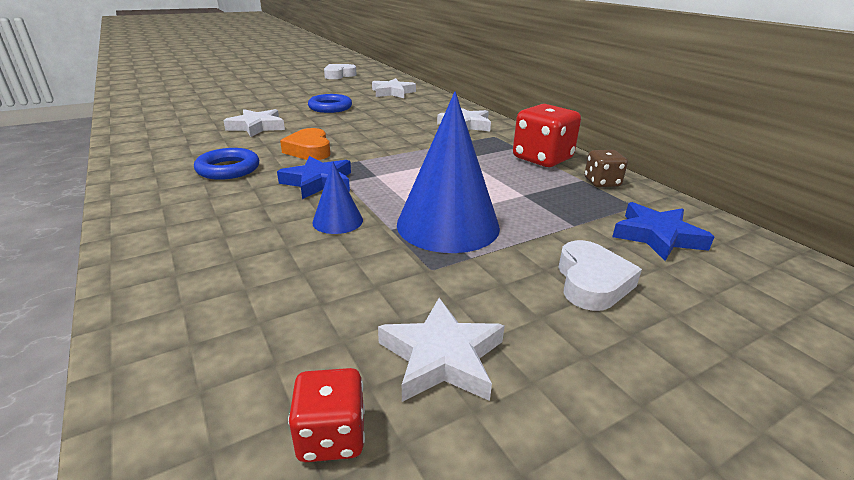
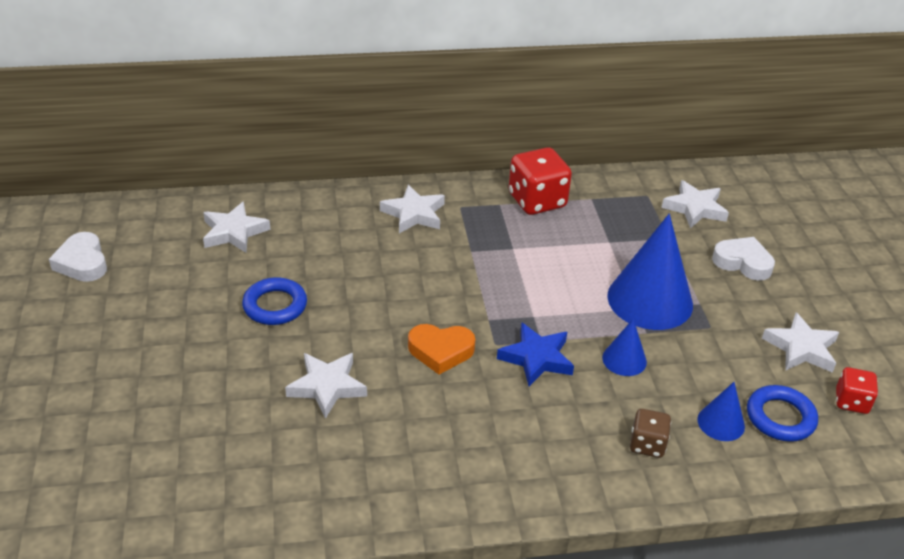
camera: 70 degrees left, 10 degrees up
blue ring [194,148,259,180] -> blue ring moved to [747,385,818,442]
brown dice [584,150,628,187] -> brown dice moved to [630,409,671,458]
blue star [612,202,714,261] -> white star [661,180,729,229]
none -> blue cone [697,382,745,441]

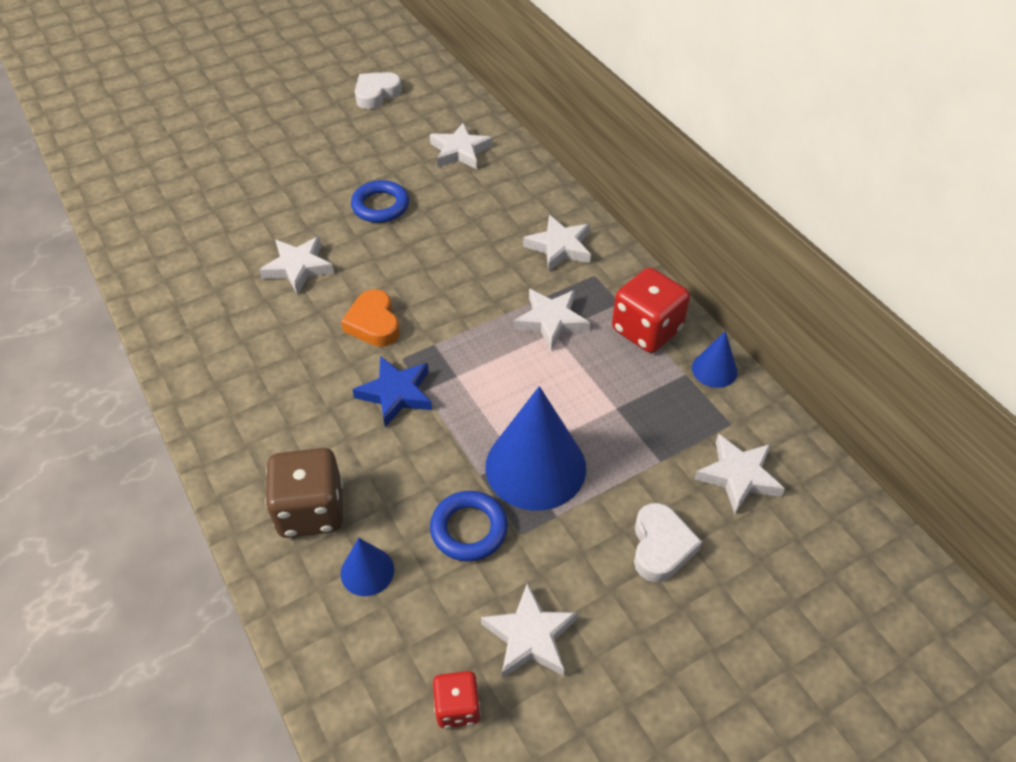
camera: 70 degrees right, 10 degrees up
blue cone [602,319,647,376] -> blue cone moved to [692,331,738,388]
brown dice [630,409,671,458] -> brown dice [265,448,343,538], size x1.78
blue ring [747,385,818,442] -> blue ring moved to [430,491,508,562]
none -> white star [514,289,590,351]

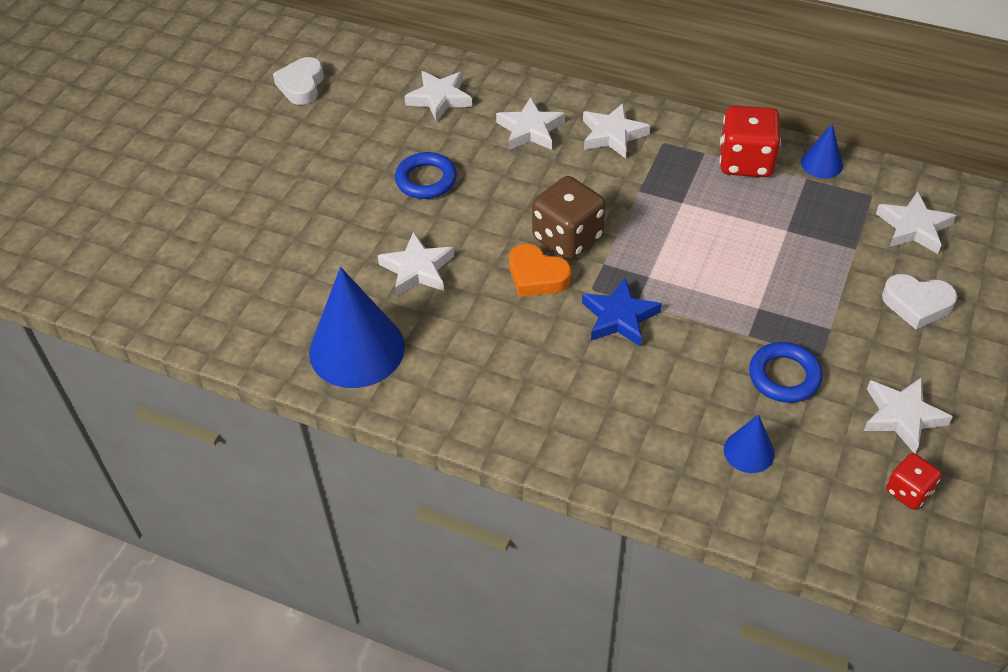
camera: 35 degrees left, 0 degrees up
brown dice [265,448,343,538] -> brown dice moved to [532,176,606,260]
blue cone [485,386,586,511] -> blue cone moved to [309,267,405,388]
white star [514,289,590,351] -> white star moved to [496,97,565,150]
white heart [634,503,702,582] -> white heart turned 135 degrees clockwise [882,274,957,329]

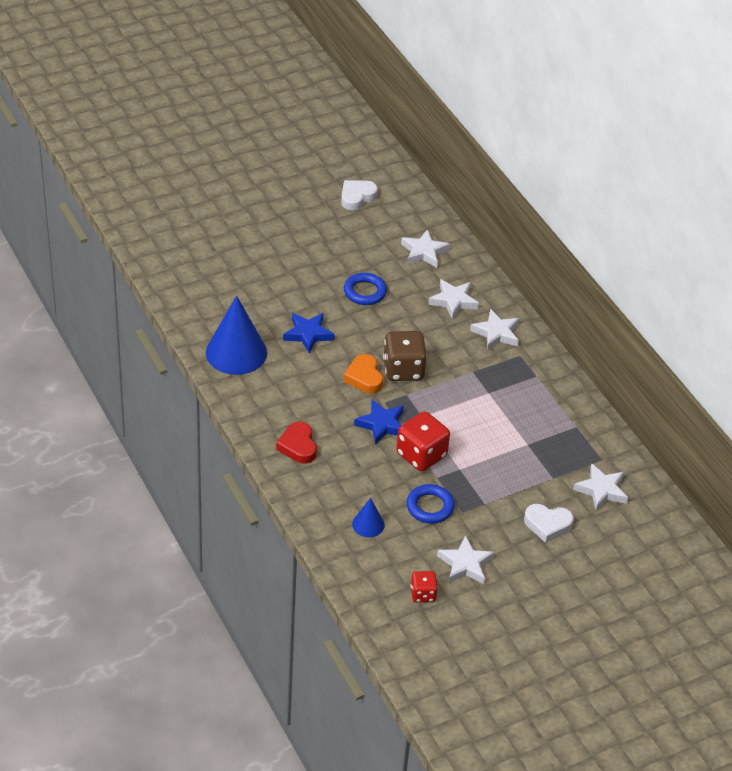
camera: 35 degrees right, 5 degrees down
white star [378,232,454,296] -> blue star [283,313,335,353]
red dice [720,106,781,177] -> red dice moved to [396,411,450,471]
blue cone [801,124,843,179] -> none
white heart [882,274,957,329] -> white heart turned 45 degrees counterclockwise [524,504,574,543]
none -> red heart [276,422,317,464]

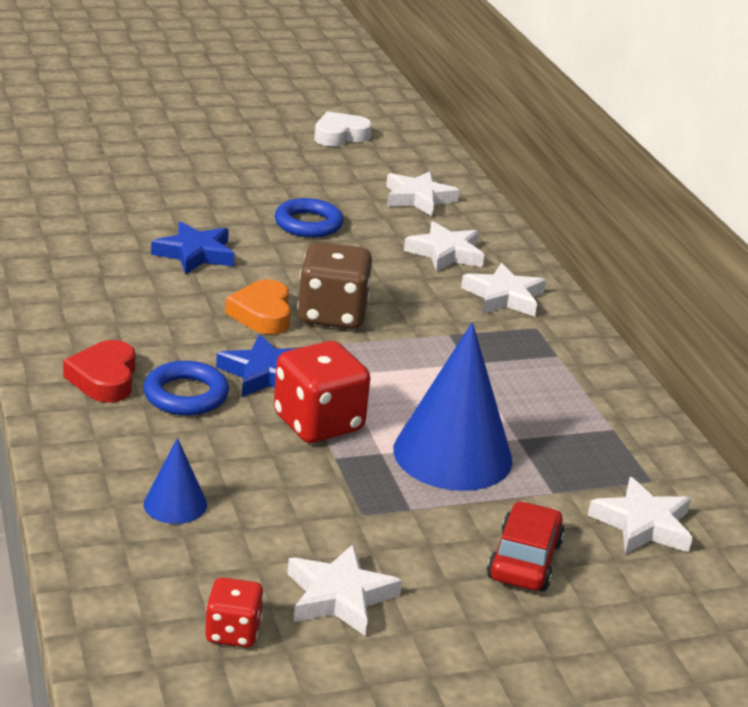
camera: 10 degrees right, 15 degrees down
blue cone [206,296,267,375] -> blue cone moved to [393,322,512,491]
blue ring [407,484,455,523] -> blue ring moved to [143,361,229,416]
white heart [524,504,574,543] -> red car [487,501,565,591]

